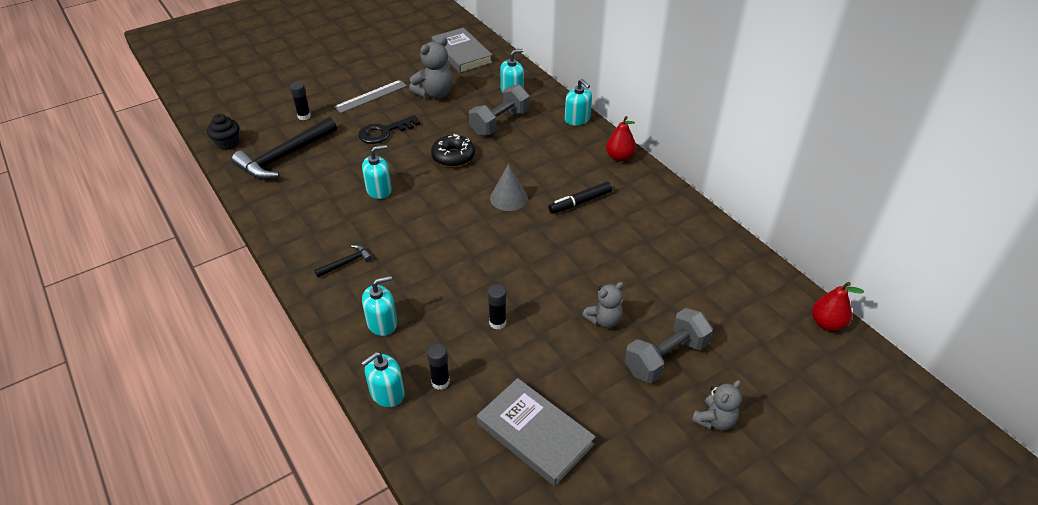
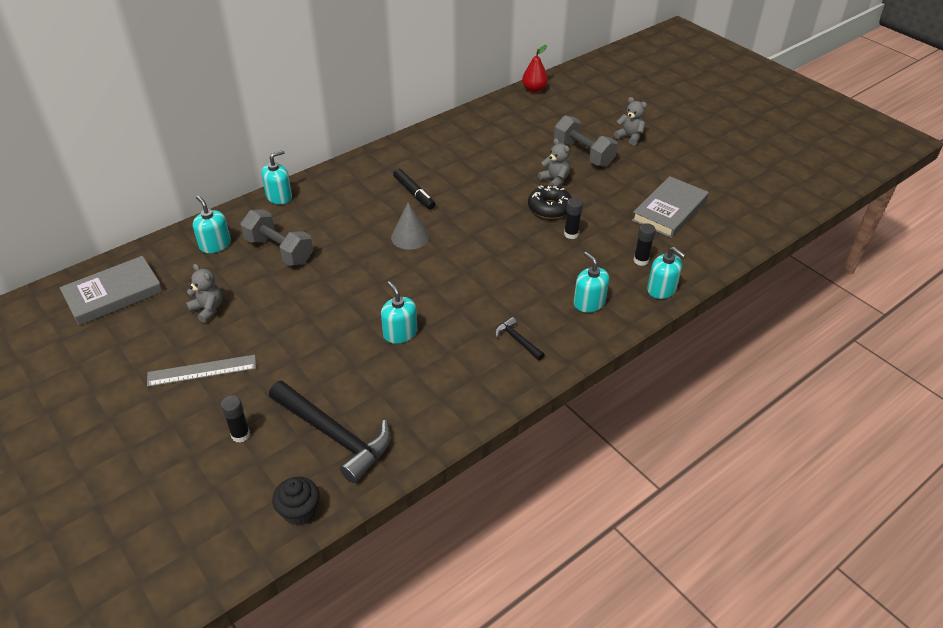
camera: 95 degrees left, 0 degrees up
grey ruler [334,80,407,113] -> grey ruler turned 60 degrees counterclockwise [147,355,256,387]
black key [358,115,420,144] -> none
grey teddy bear [409,37,453,99] -> grey teddy bear [186,264,222,323], size x0.65
black donut [431,134,475,167] -> black donut moved to [528,186,572,219]
red pear [606,116,636,162] -> none

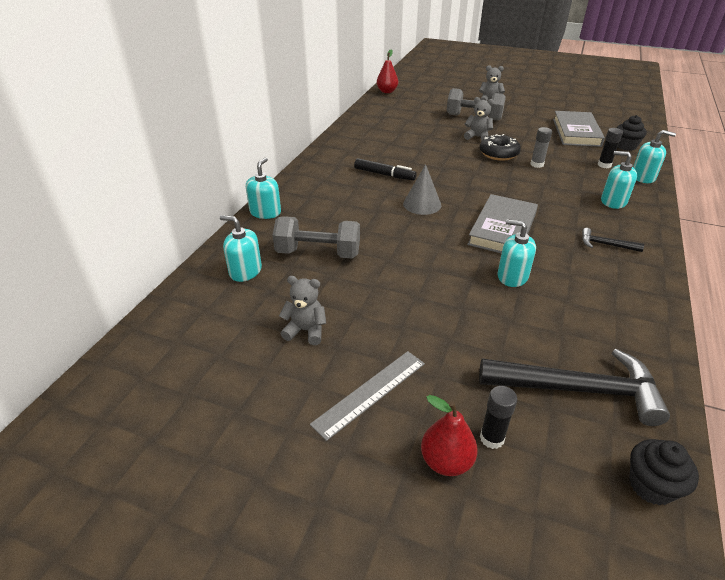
camera: 30 degrees left, 5 degrees down
grey book [60,256,163,325] -> grey book moved to [467,194,538,254]
black glue stick [564,198,583,239] -> grey glue stick [530,127,552,168]
none -> red pear [421,395,477,476]
none -> black cupcake [617,115,647,151]

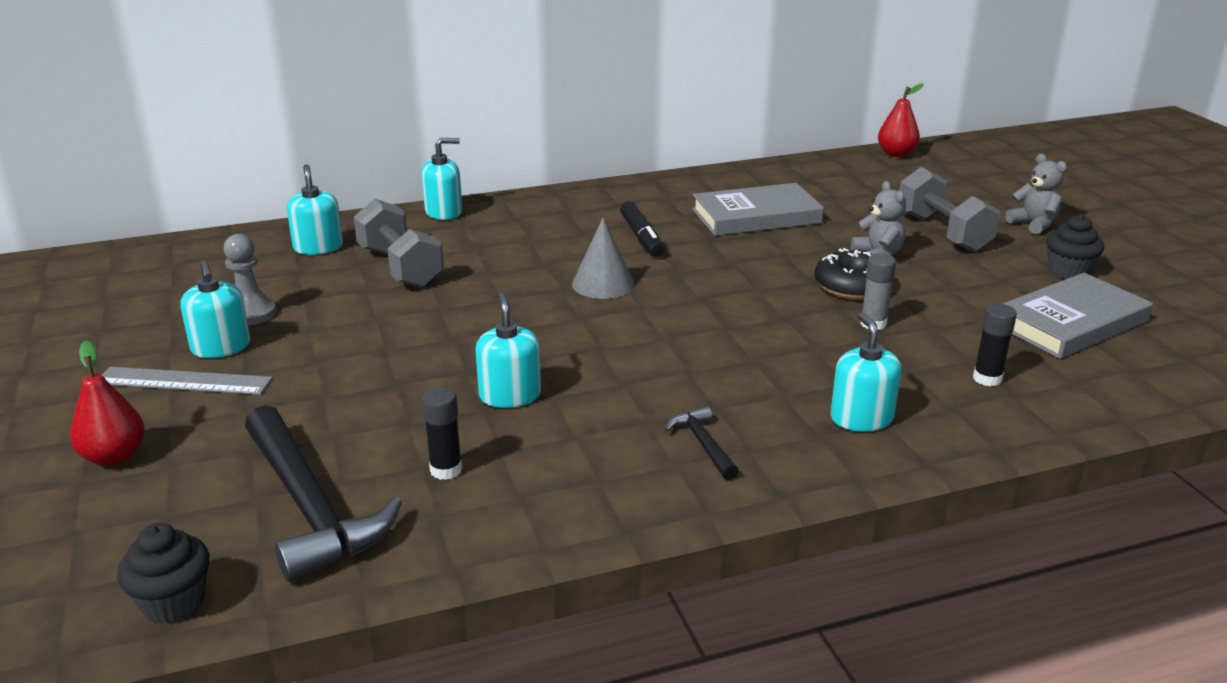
camera: 50 degrees right, 10 degrees down
grey teddy bear [279,276,326,345] -> grey pawn [223,234,276,325]
grey book [467,194,538,254] -> grey book moved to [692,183,824,236]
black glue stick [480,386,517,449] -> black glue stick moved to [422,387,462,480]
black cupcake [617,115,647,151] -> black cupcake moved to [1046,214,1104,279]
turquoise soap dispenser [633,130,676,183] -> turquoise soap dispenser moved to [181,260,250,358]

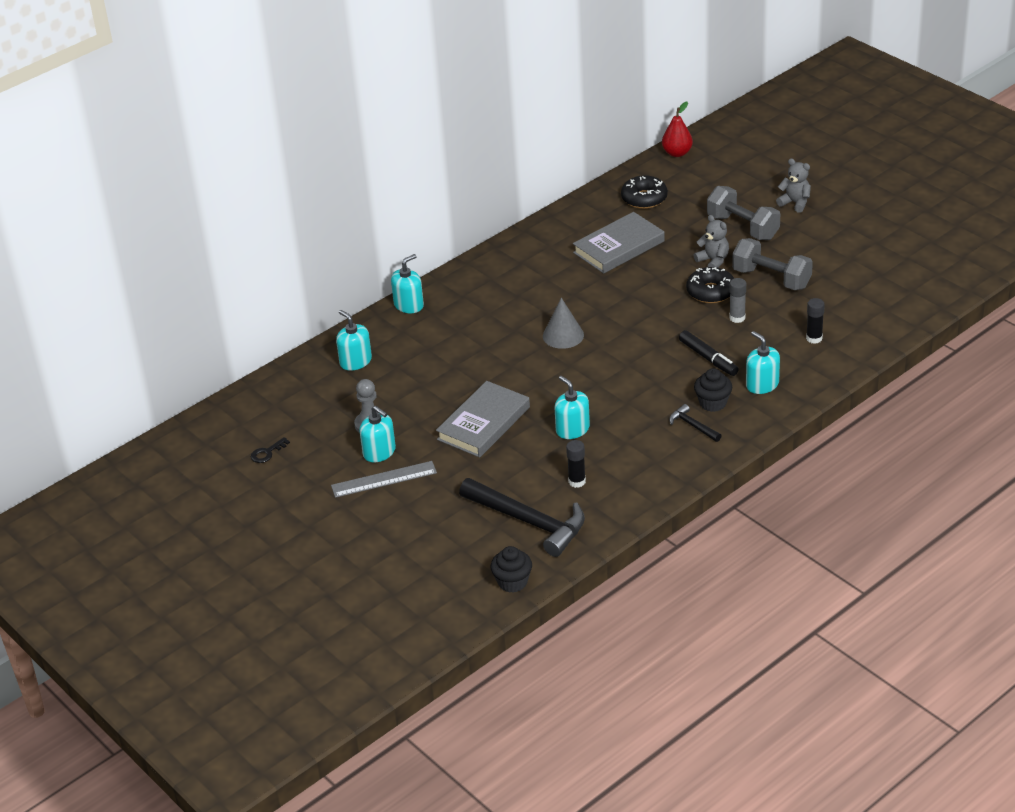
camera: 20 degrees left, 10 degrees up
red pear [70,340,145,466] -> none
grey dumbbell [354,199,444,288] -> grey dumbbell moved to [732,238,813,290]
black marker [620,201,664,257] -> black marker moved to [679,330,739,376]
grey book [1003,273,1153,359] -> grey book moved to [436,381,530,458]
black cupcake [1046,214,1104,279] -> black cupcake moved to [694,368,732,412]
none -> black key [251,437,290,463]
none -> black donut [621,175,668,209]

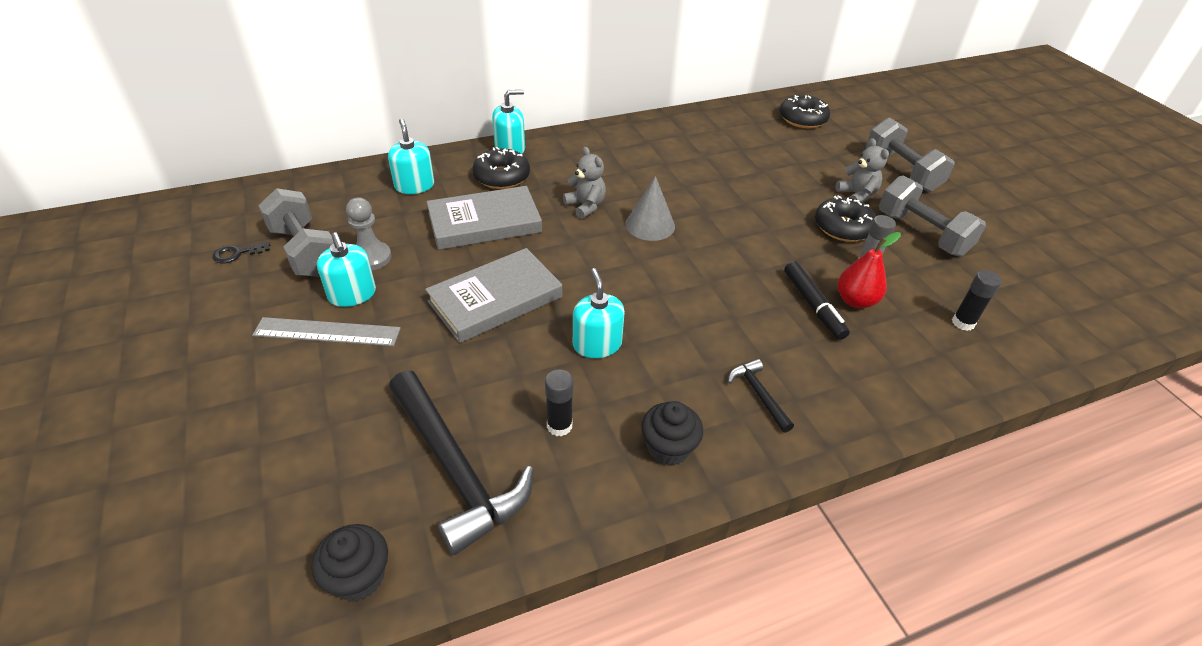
camera: 15 degrees right, 5 degrees up
grey book [573,212,665,274] -> grey book moved to [427,186,542,250]
red pear [662,102,693,157] -> red pear moved to [838,232,901,308]
black cupcake [694,368,732,412] -> black cupcake moved to [641,401,703,466]
turquoise soap dispenser [746,331,780,394] -> none
grey teddy bear [776,158,811,213] -> grey teddy bear moved to [563,147,606,219]
none -> grey dumbbell [258,188,334,277]
none -> black donut [472,147,530,189]

